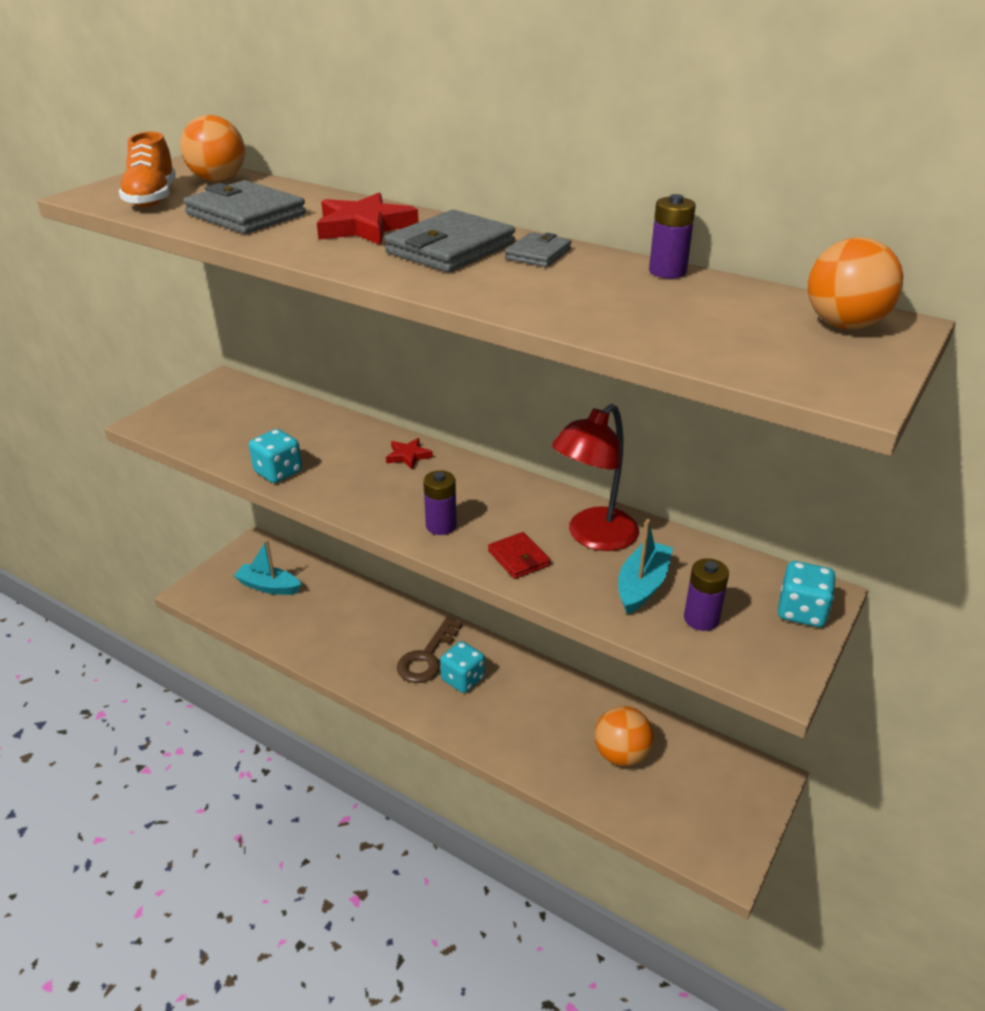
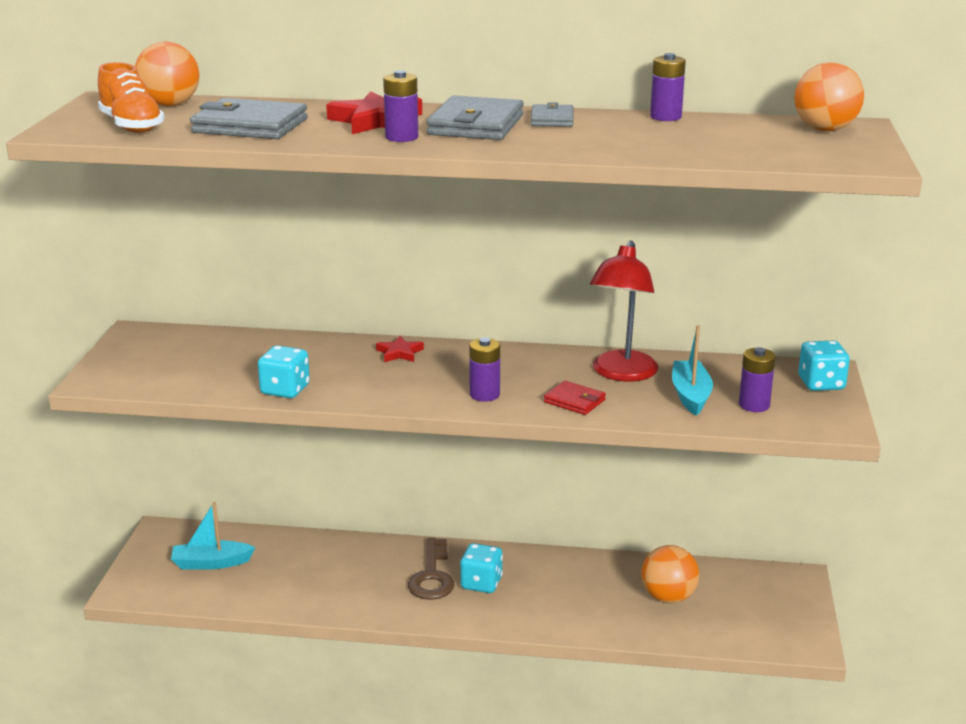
camera: 25 degrees left, 10 degrees down
none -> purple battery [383,70,418,142]

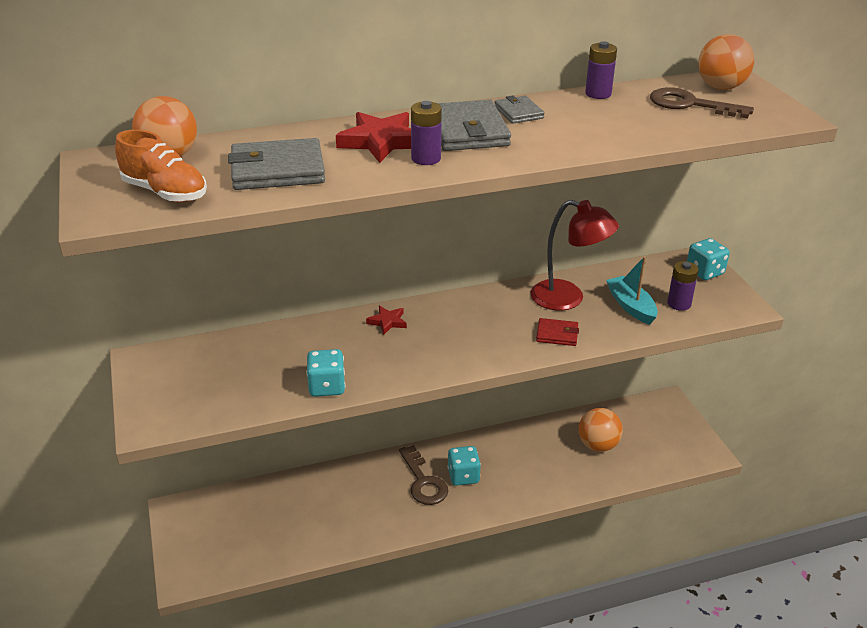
camera: 25 degrees left, 10 degrees up
turquoise boat [171,502,256,570] -> none
purple battery [469,338,500,402] -> none
red lamp [590,240,658,382] -> red lamp turned 60 degrees counterclockwise [531,200,619,310]
none -> brown key [650,87,754,119]

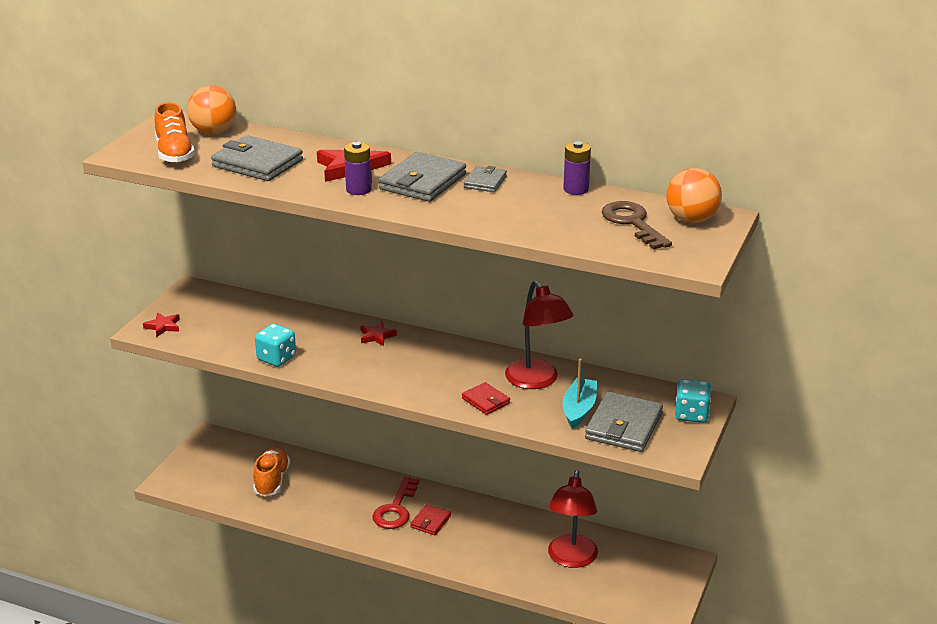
camera: 40 degrees right, 5 degrees down
brown key [399,445,448,505] -> red key [372,476,419,529]
turquoise dice [448,446,481,486] -> red wallet [410,504,451,535]
orange ball [579,408,623,452] -> red lamp [548,470,598,568]
purple battery [667,261,699,311] -> grey wallet [585,392,663,452]
none -> red star [143,312,180,337]
none -> orange shoe [253,447,290,496]

